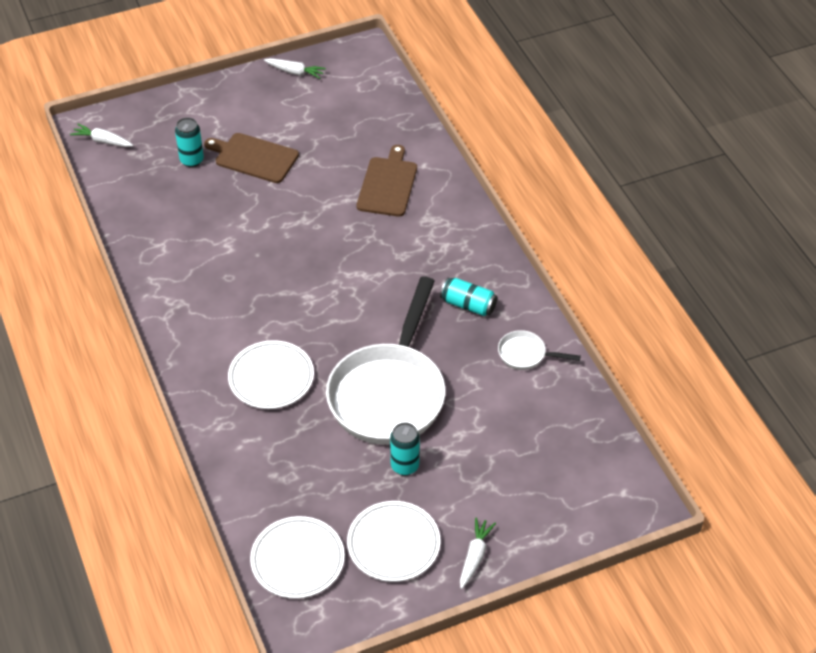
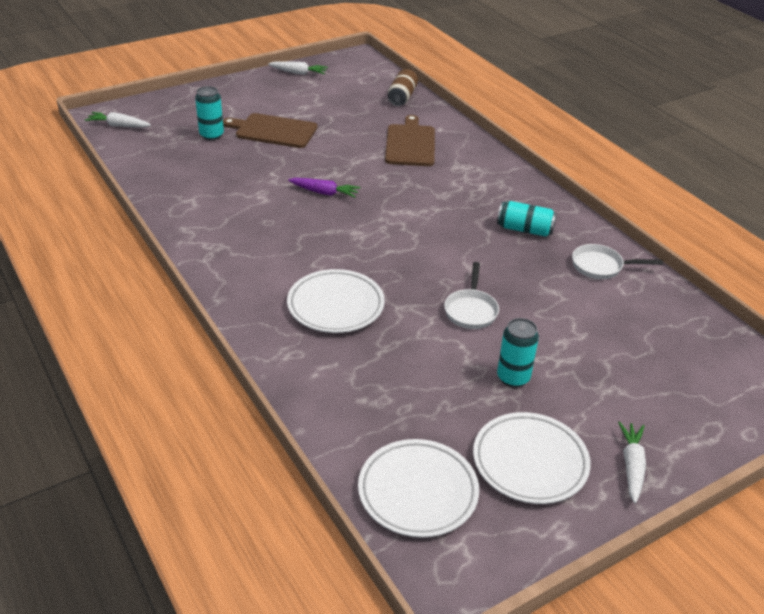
camera: 10 degrees left, 10 degrees down
white pan [326,276,446,445] -> white pan [444,262,499,329], size x0.41
none -> purple carrot [288,178,361,198]
none -> brown can [388,69,418,106]

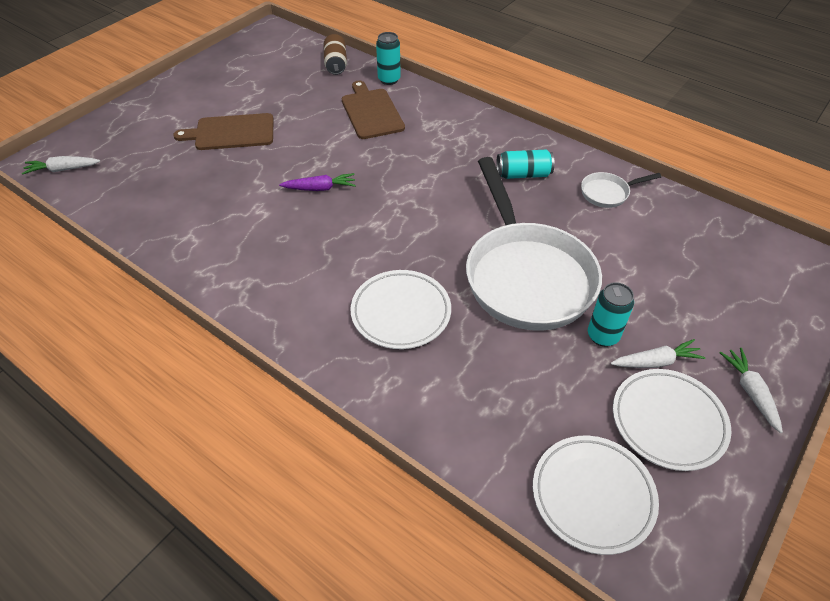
camera: 20 degrees left, 10 degrees up
turquoise can [195,86,224,141] -> turquoise can moved to [376,32,401,85]
white carrot [268,61,328,75] -> white carrot moved to [611,339,706,368]
white pan [444,262,499,329] -> white pan [466,157,602,331], size x2.43

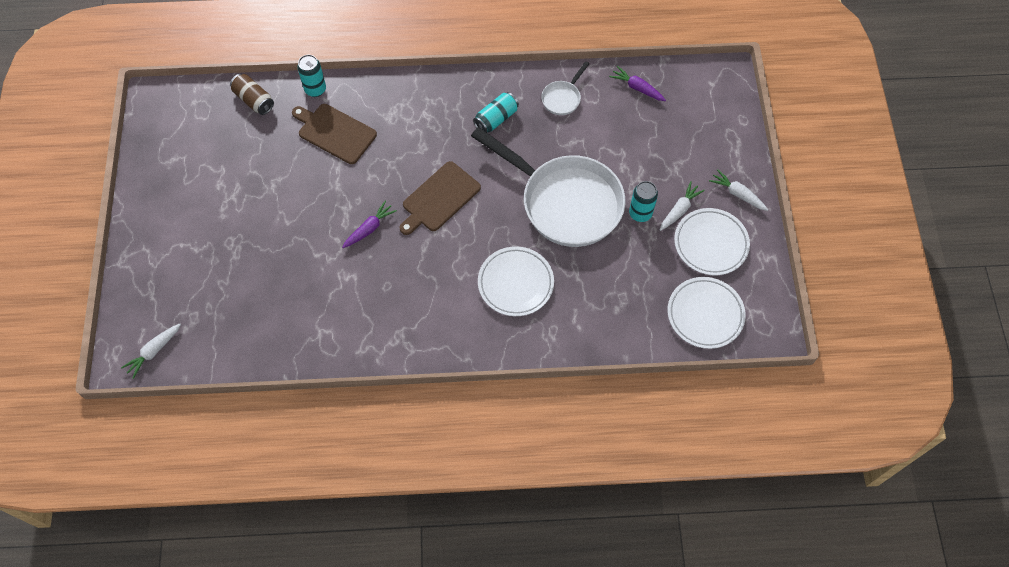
camera: 40 degrees left, 15 degrees up
brown cutting board [173,113,274,150] -> brown cutting board moved to [399,161,481,235]
none -> purple carrot [609,66,666,101]

